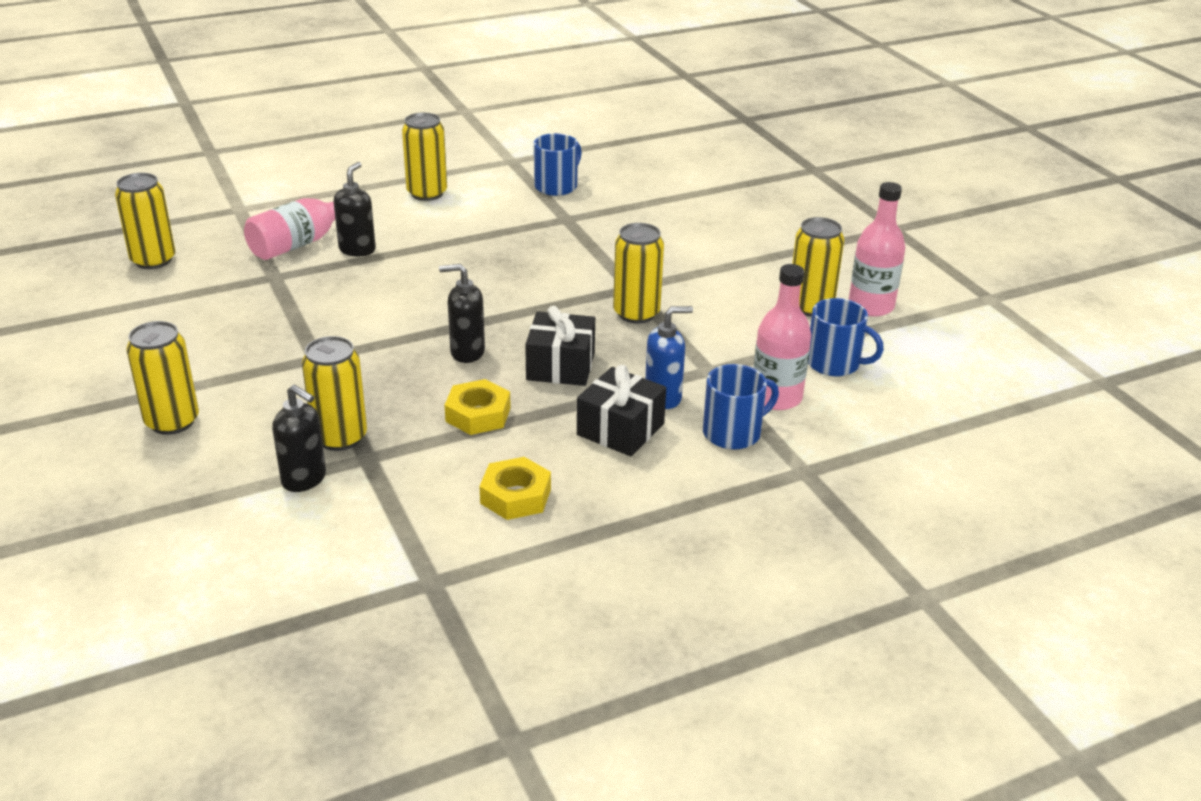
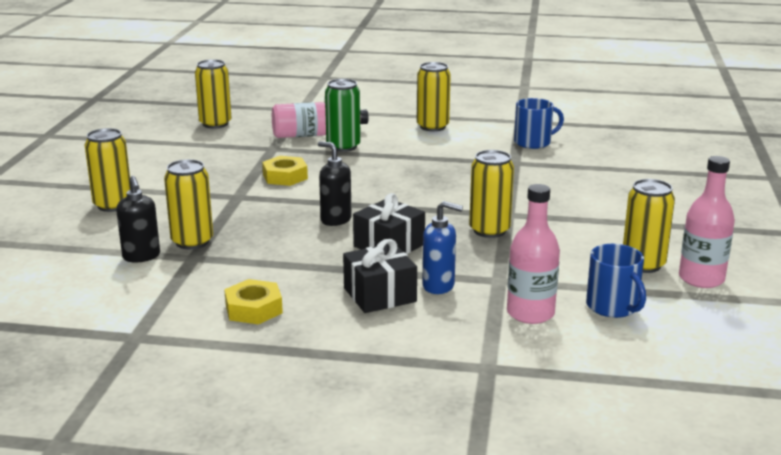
camera: 35 degrees right, 10 degrees down
black soap dispenser [334,162,376,256] -> green can [325,79,361,152]
yellow nut [445,379,511,435] -> yellow nut moved to [262,156,308,186]
blue mug [703,364,779,450] -> none

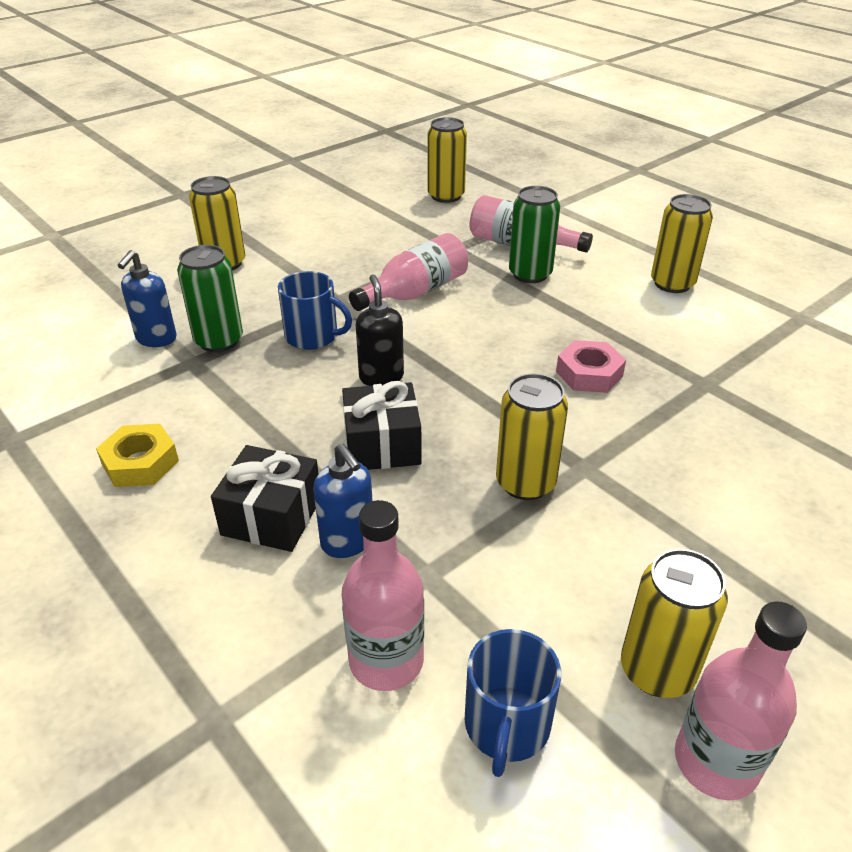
camera: 40 degrees right, 15 degrees up
black soap dispenser [116,176,160,262] -> blue soap dispenser [118,250,177,347]
yellow can [164,159,213,249] -> green can [177,245,243,352]
yellow nut [262,156,308,186] -> pink bottle [349,233,468,311]
blue mug [514,98,564,149] -> blue mug moved to [278,271,352,350]
none -> pink nut [556,340,626,393]

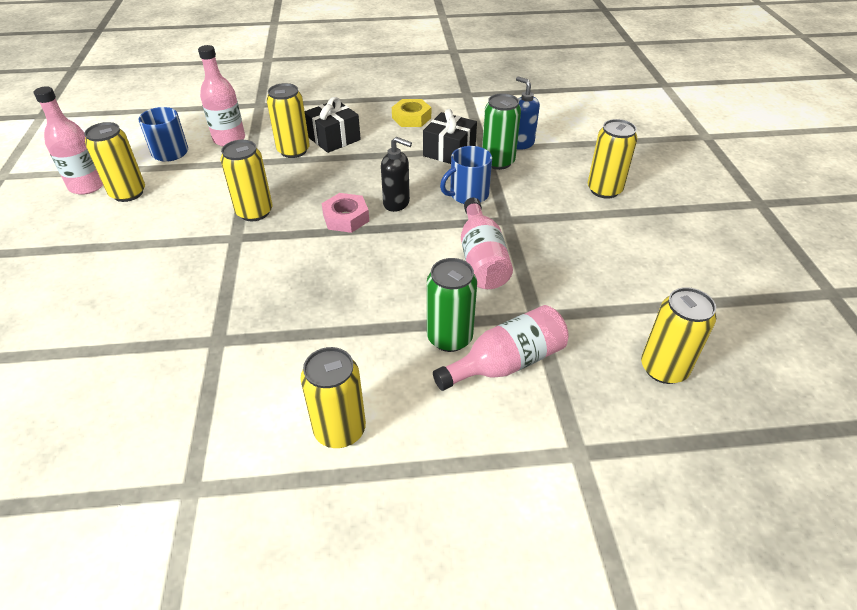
camera: 125 degrees right, 5 degrees up
blue soap dispenser [313,444,372,558] -> yellow can [266,83,310,158]
black gift [342,381,422,470] -> black gift moved to [423,109,477,164]
pink nut [556,340,626,393] -> pink nut moved to [321,193,369,233]

